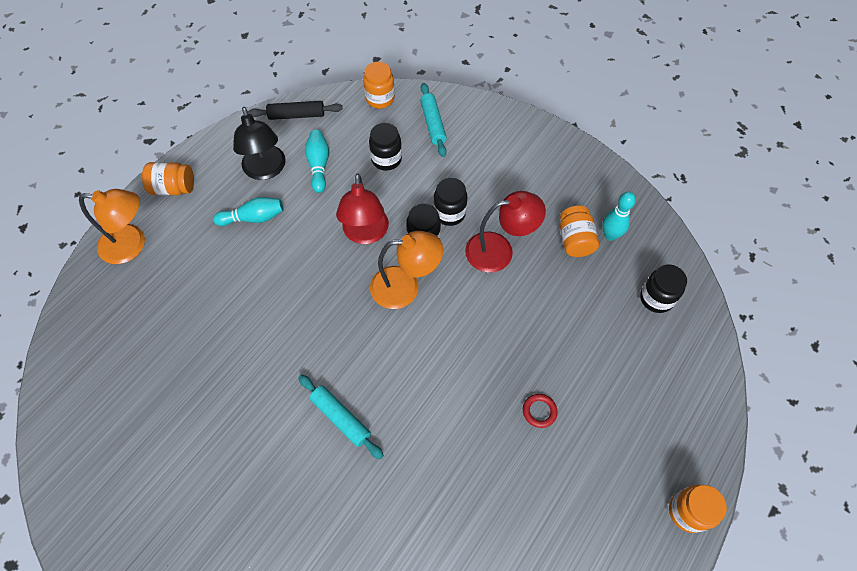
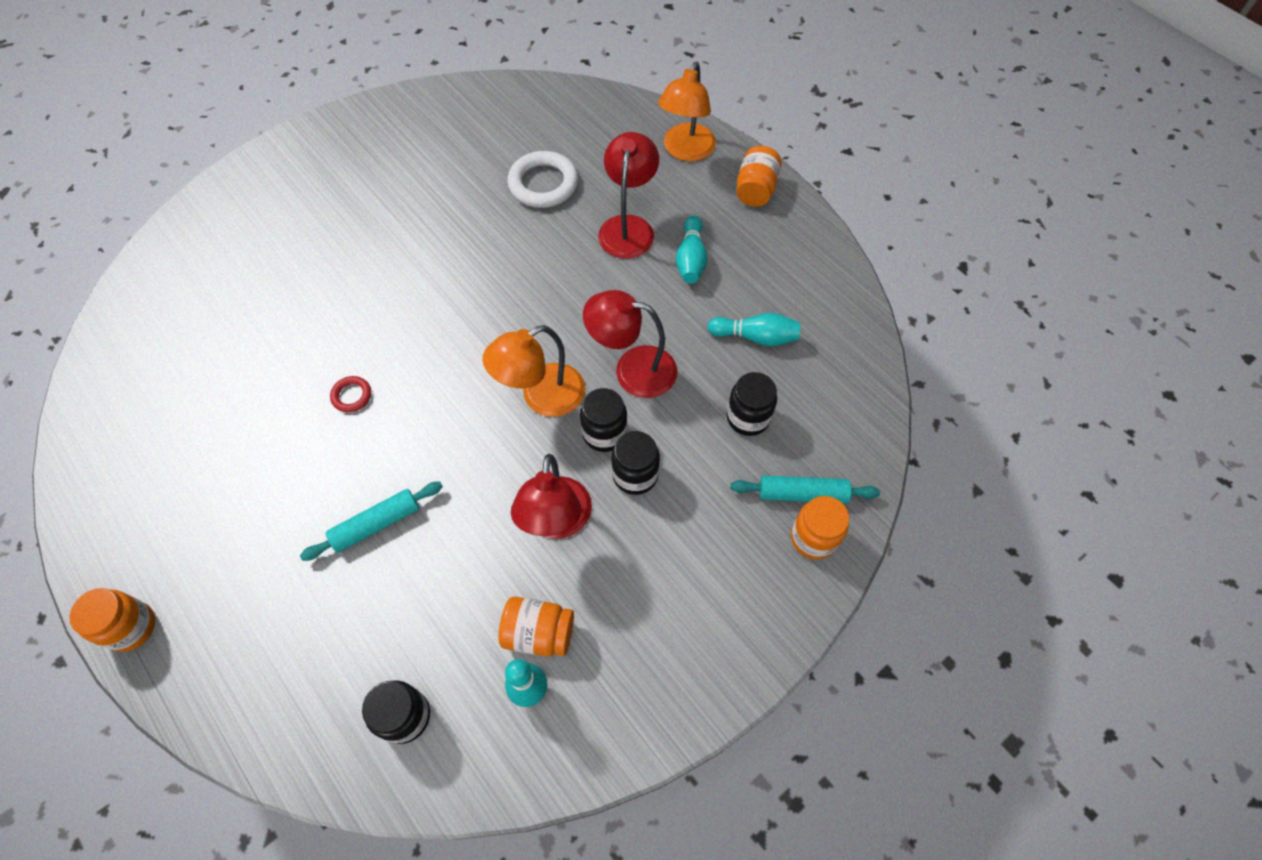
camera: 105 degrees right, 0 degrees up
black lamp [233,107,286,180] -> none
black rolling pin [248,101,343,120] -> none
turquoise rolling pin [298,375,384,459] -> turquoise rolling pin moved to [300,481,443,561]
orange jar [363,62,395,109] -> orange jar moved to [791,496,849,560]
orange lamp [370,231,443,309] -> orange lamp turned 45 degrees clockwise [482,325,585,417]
red ring [523,394,558,428] -> red ring moved to [330,376,371,413]
none -> white ring [507,151,578,208]
none -> red lamp [598,132,659,259]

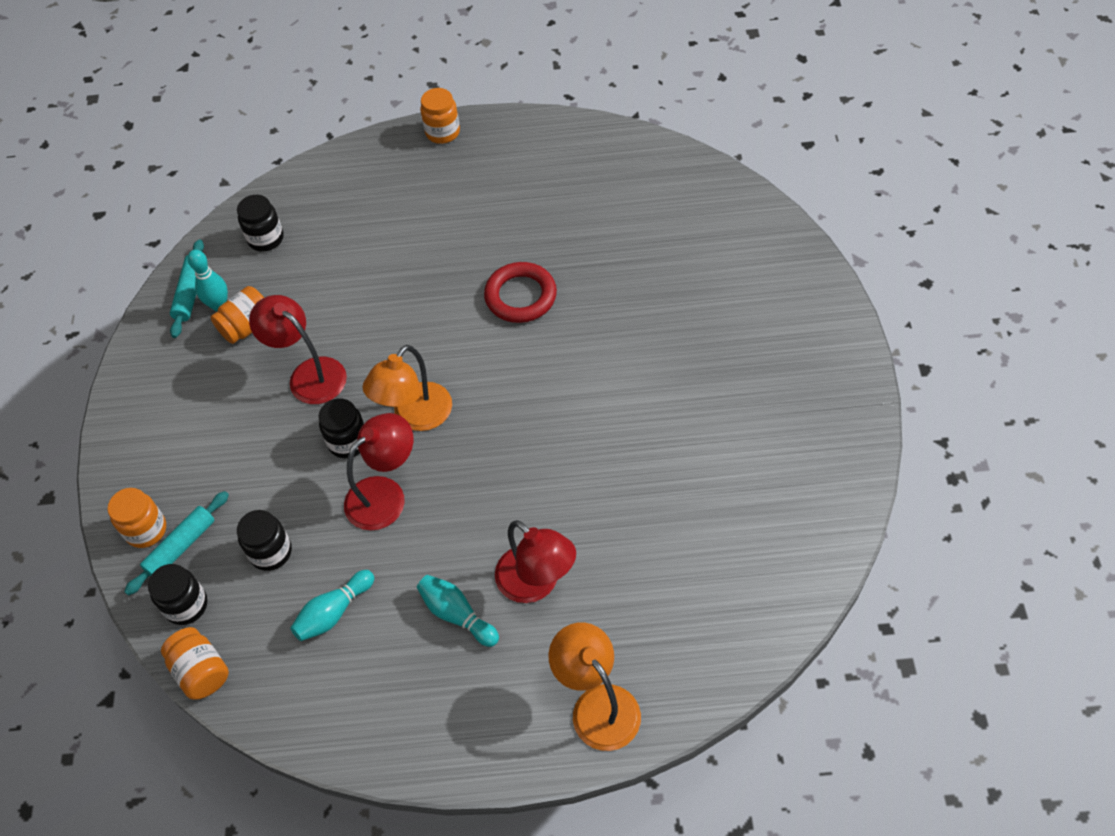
camera: 130 degrees right, 5 degrees down
turquoise rolling pin [300,481,443,561] -> turquoise rolling pin moved to [170,239,204,338]
red ring [330,376,371,413] -> red ring [484,262,557,323], size x2.01
orange lamp [482,325,585,417] -> orange lamp turned 150 degrees counterclockwise [363,345,452,431]
white ring [507,151,578,208] -> none
black jar [611,431,660,495] -> black jar moved to [148,564,207,625]
orange jar [736,146,782,207] -> orange jar moved to [161,627,229,700]

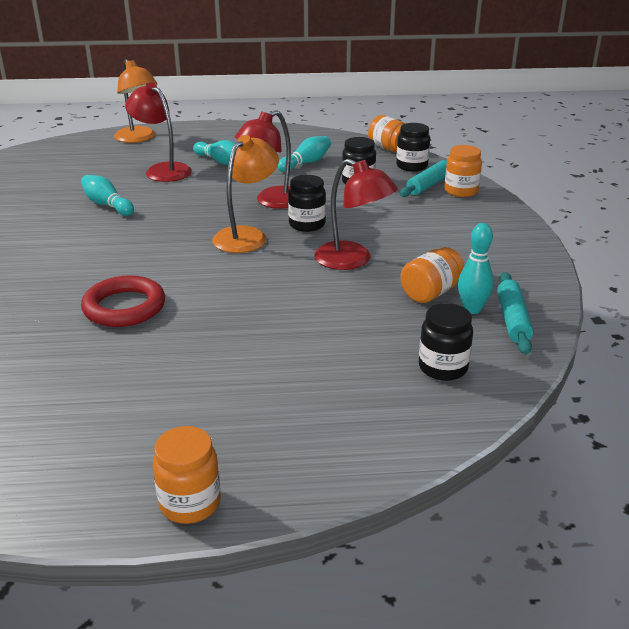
camera: 175 degrees right, 25 degrees down
none -> turquoise bowling pin [81,175,134,216]

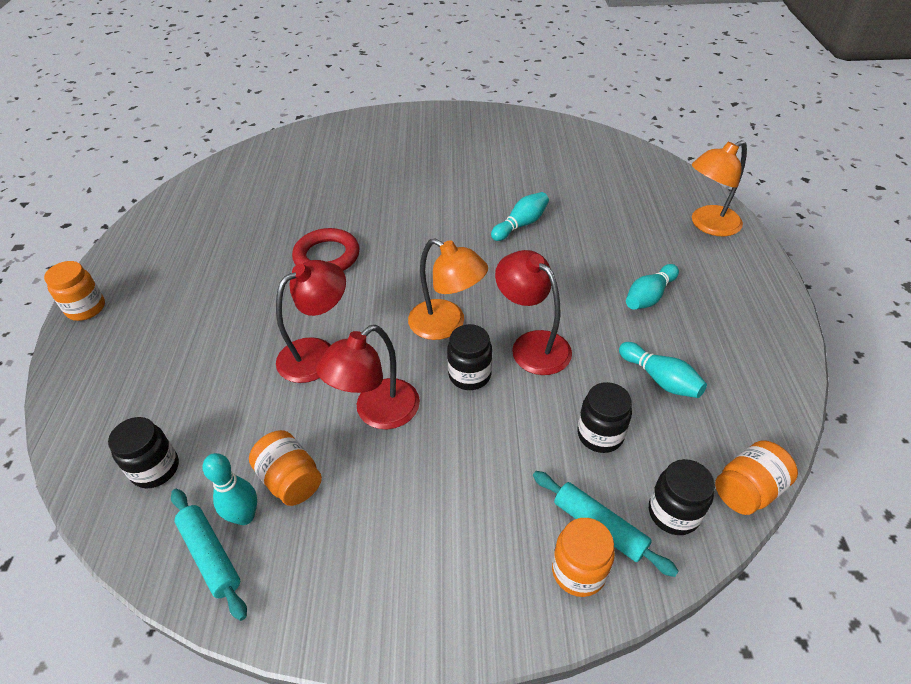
camera: 95 degrees right, 15 degrees up
red lamp [125,82,192,182] -> red lamp moved to [276,260,346,383]
turquoise rolling pin [497,272,534,354] -> turquoise rolling pin turned 45 degrees clockwise [171,489,247,621]

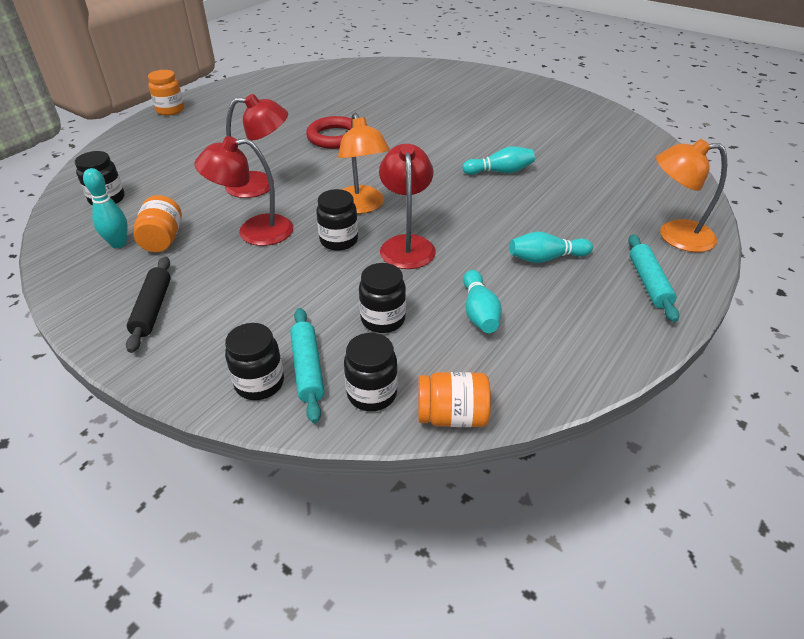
camera: 35 degrees right, 5 degrees down
turquoise rolling pin [171,489,247,621] -> turquoise rolling pin moved to [628,234,679,322]
orange jar [552,518,615,597] -> black jar [225,323,284,400]
none -> black rolling pin [126,257,171,353]

